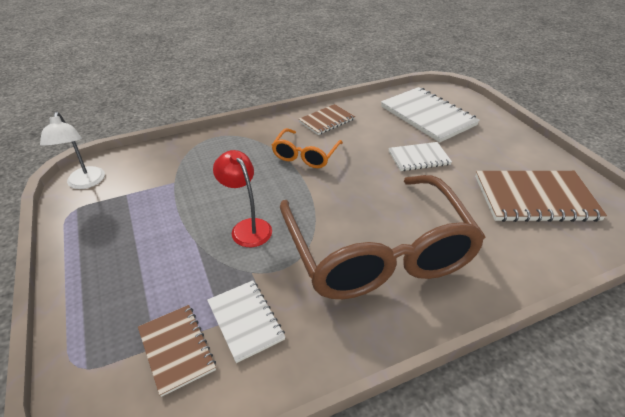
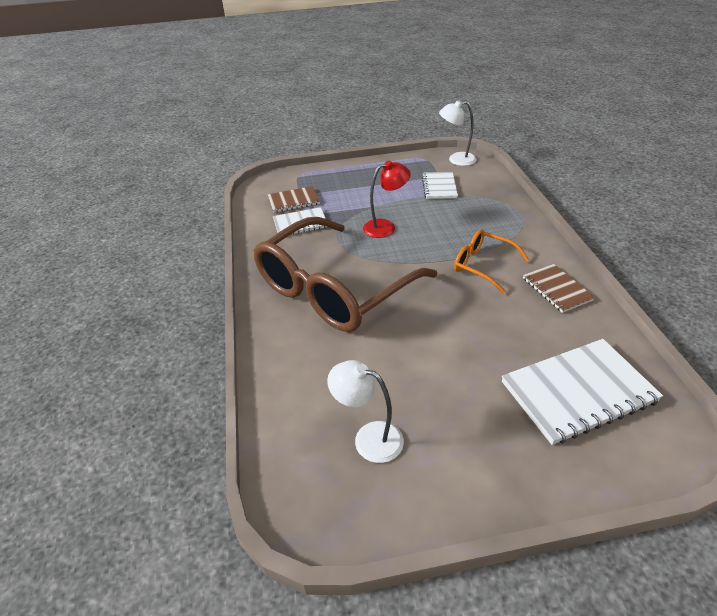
camera: 105 degrees right, 0 degrees up
brown glasses [280,175,485,299] -> brown glasses turned 45 degrees counterclockwise [253,217,437,332]
white notebook [388,142,452,171] -> white notebook moved to [422,172,458,199]
brown notebook [475,171,607,222] -> white lamp [327,360,404,463]

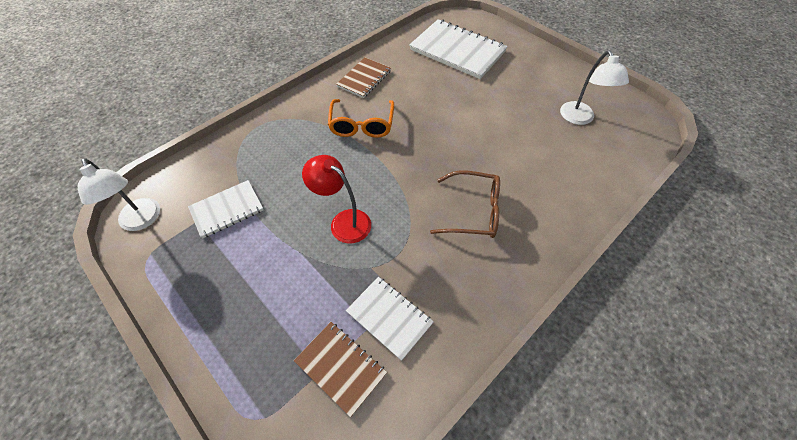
camera: 125 degrees left, 15 degrees up
brown glasses [253,217,437,332] -> brown glasses [430,170,500,238], size x0.46

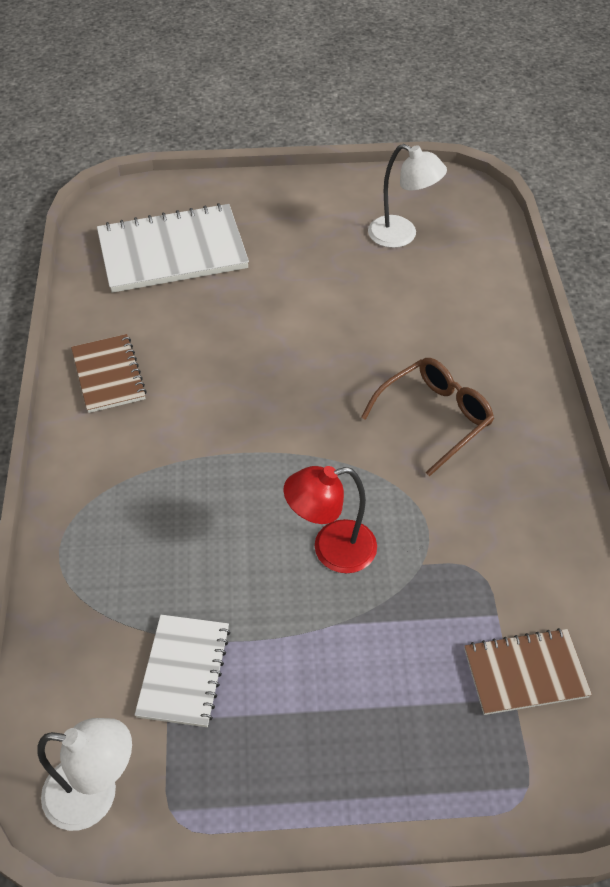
camera: 50 degrees left, 5 degrees down
orange glasses [328,99,394,138] -> none
white notebook [346,277,434,361] -> none

